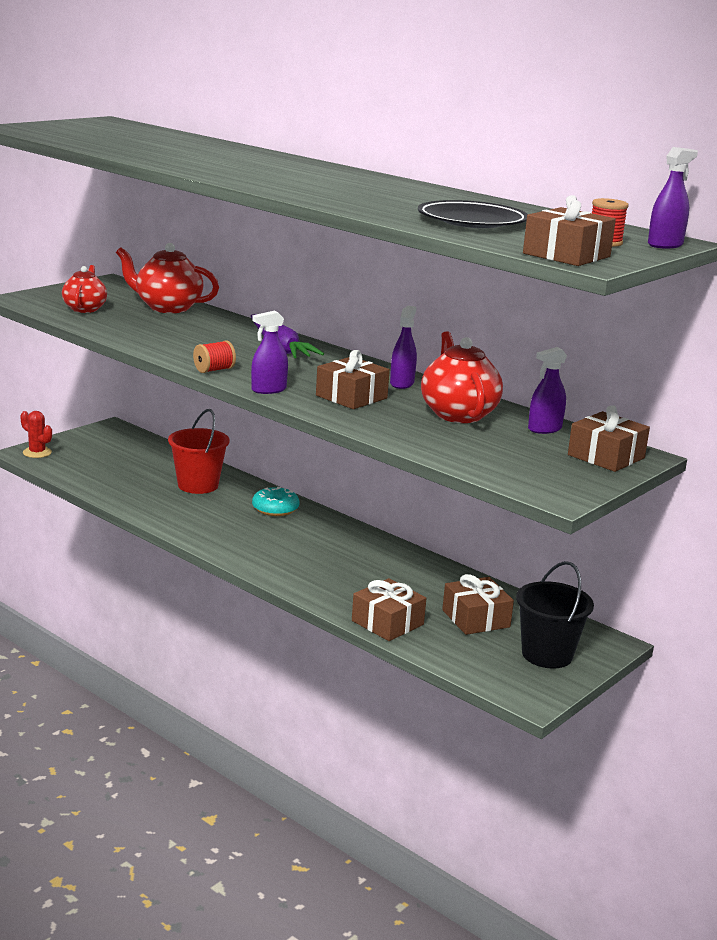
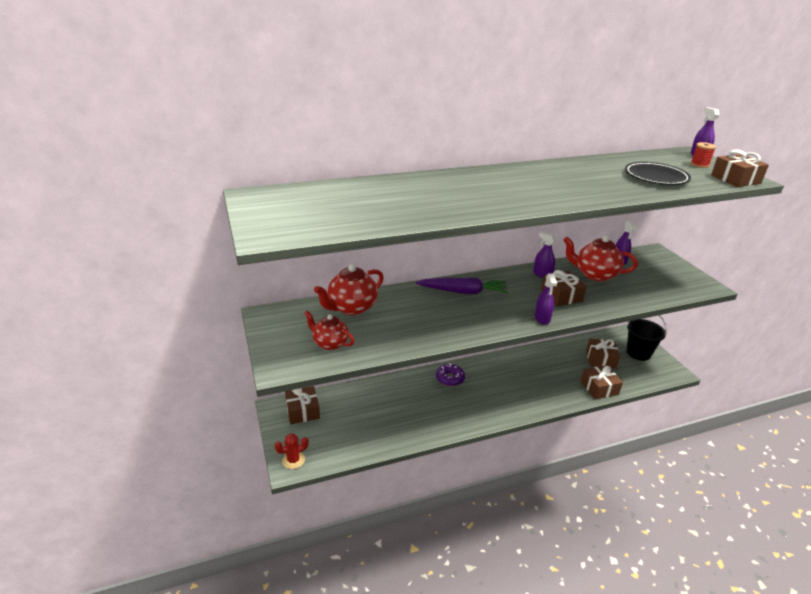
camera: 60 degrees left, 10 degrees up
red bucket [168,409,230,494] -> none
red spool [193,340,236,373] -> none
turquoise donut [252,487,300,516] -> purple donut [436,363,465,386]
brown gift [568,405,650,472] -> brown gift moved to [285,386,320,424]

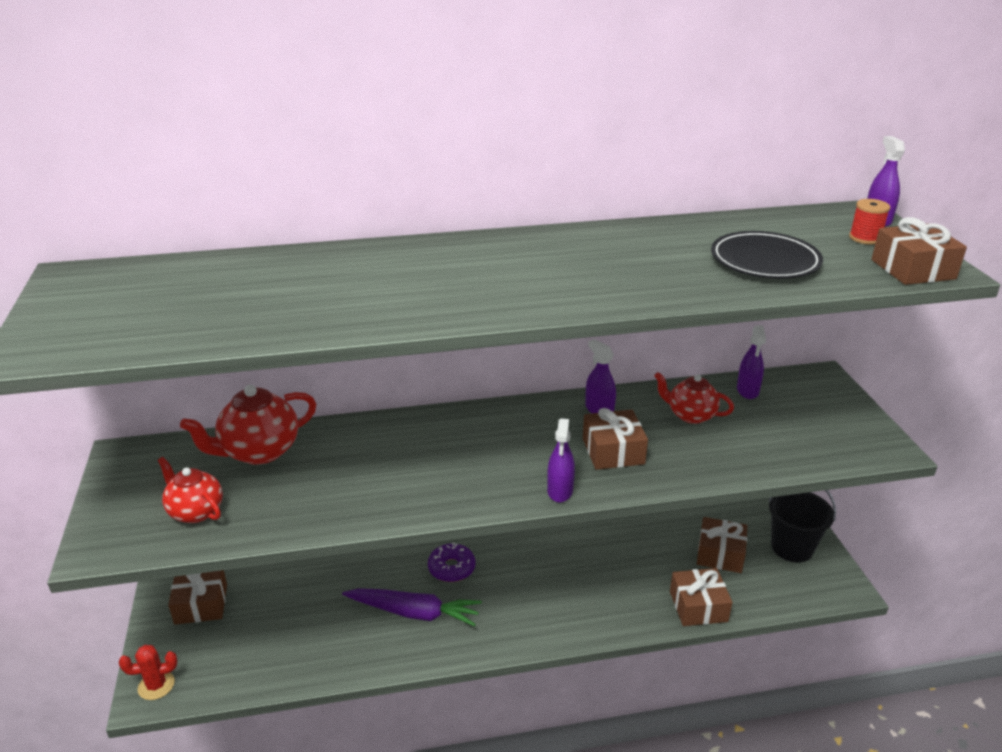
camera: 10 degrees right, 0 degrees up
purple carrot [415,278,508,294] -> purple carrot moved to [342,588,482,627]
red teapot [563,236,638,281] -> red teapot [654,372,734,424], size x0.66

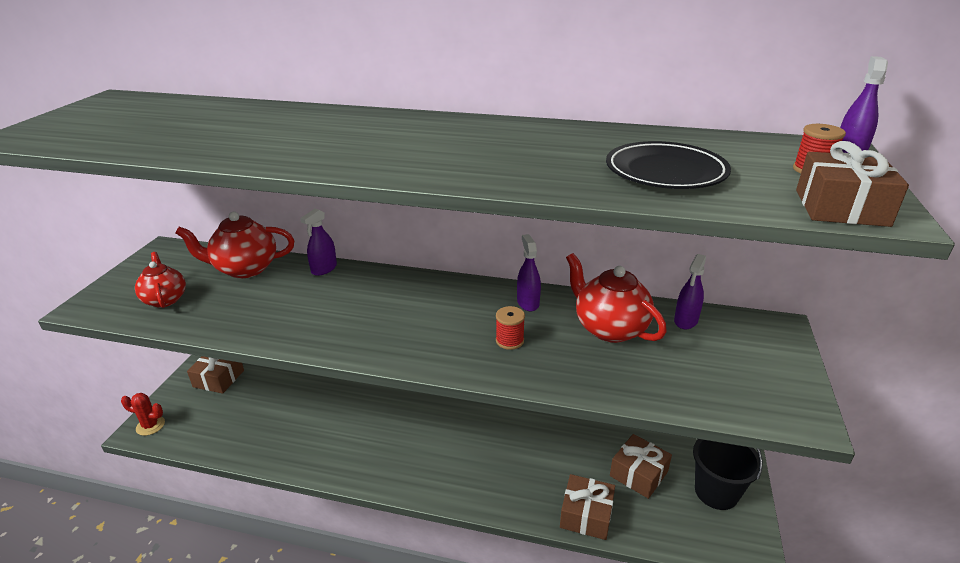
camera: 25 degrees right, 0 degrees up
purple carrot [342,588,482,627] -> none
purple donut [428,542,476,582] -> none
purple spray bottle [547,418,575,502] -> purple spray bottle moved to [300,209,337,276]
brown gift [583,408,648,470] -> red spool [496,306,525,350]
red teapot [654,372,734,424] -> red teapot [566,253,667,343], size x1.52

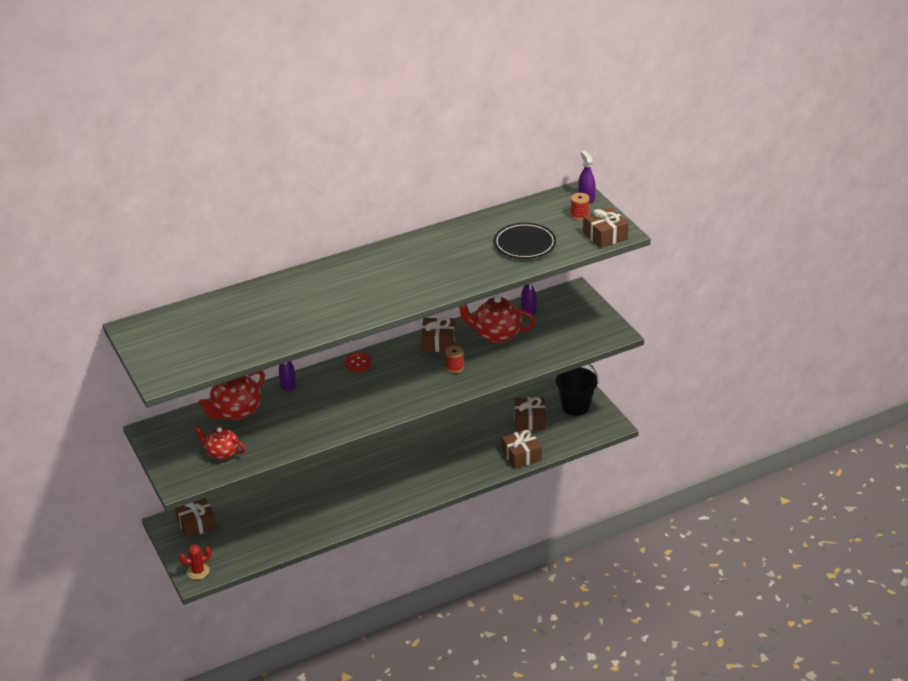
camera: 40 degrees left, 5 degrees up
purple spray bottle [517,234,541,311] -> brown gift [421,317,455,352]
none -> red button [345,353,372,372]

